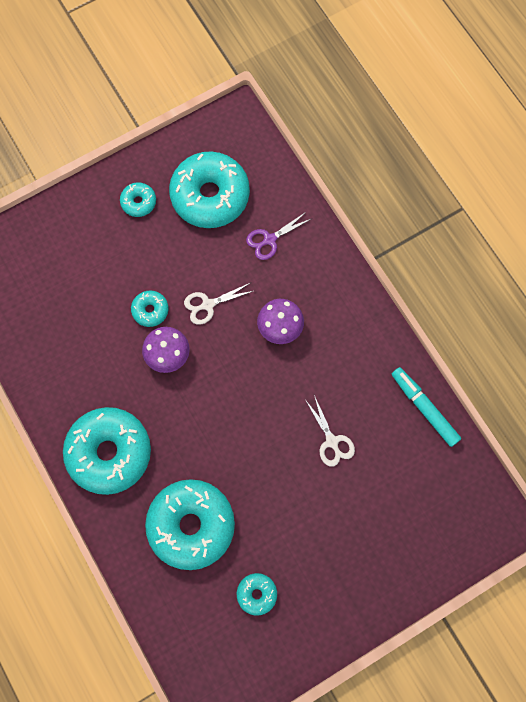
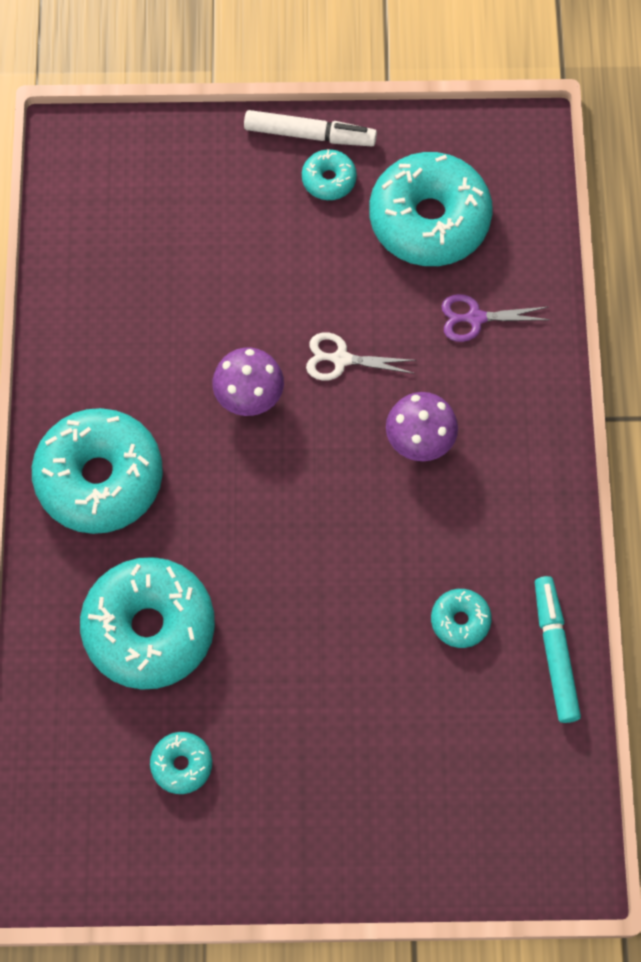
camera: 30 degrees right, 5 degrees down
turquoise donut [131,291,169,327] -> turquoise donut moved to [431,589,492,648]
white scissors [306,395,355,467] -> none
none -> white marker [244,110,377,146]

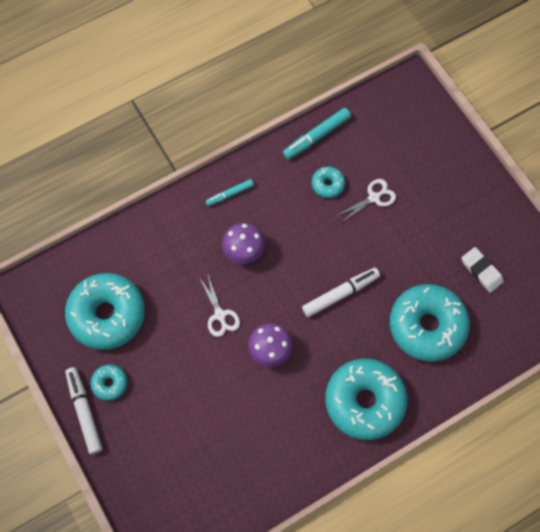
camera: 120 degrees left, 0 degrees up
turquoise donut [150,732,212,794] -> white eraser [462,247,504,293]
purple scissors [441,294,551,342] -> none
none -> turquoise marker [206,179,254,206]
none -> white marker [302,268,380,317]
none -> white scissors [336,179,396,223]

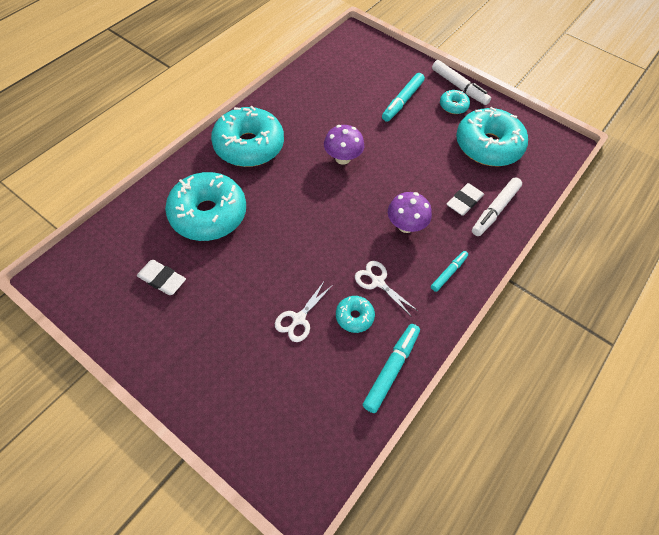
camera: 155 degrees right, 10 degrees down
white scissors [199,275,240,337] -> white scissors moved to [355,261,418,317]
white marker [302,268,380,317] -> white marker moved to [472,177,522,236]
none -> turquoise marker [382,73,425,122]
none -> white eraser [447,183,484,216]

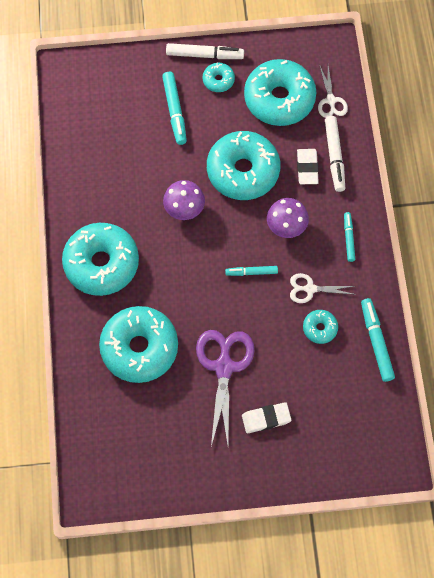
camera: 40 degrees left, 10 degrees up
white eraser [137,260,186,295] -> white eraser moved to [242,402,292,433]
white scissors [275,280,333,342] -> white scissors moved to [318,64,348,118]
none -> purple scissors [196,330,254,447]
none -> turquoise donut [207,131,280,200]
none -> turquoise marker [225,266,278,276]

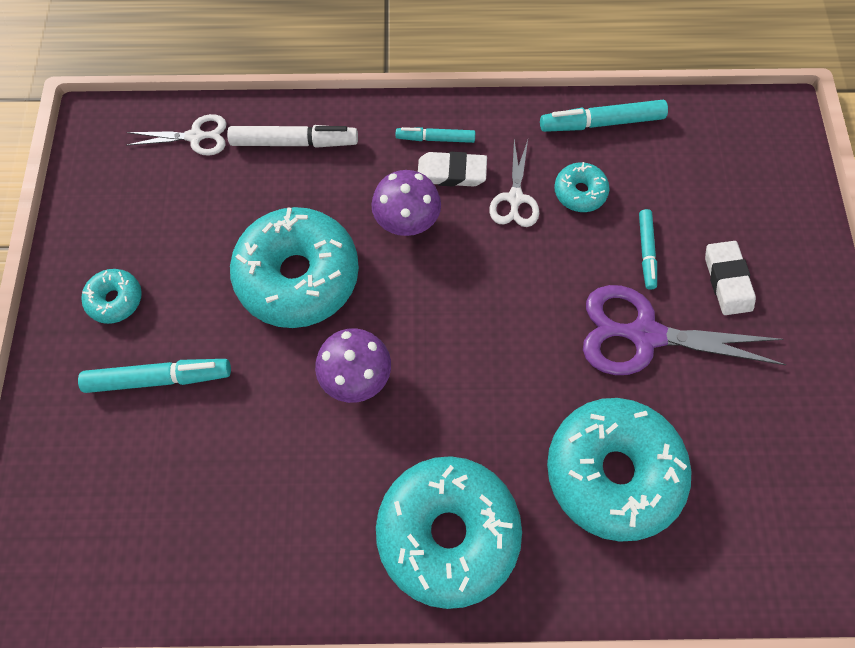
camera: 85 degrees left, 0 degrees up
white marker [166,43,244,59] -> none
turquoise marker [225,266,278,276] -> turquoise marker moved to [639,209,657,289]
turquoise donut [244,59,316,126] -> none
white eraser [297,149,319,184] -> white eraser moved to [418,152,487,186]

